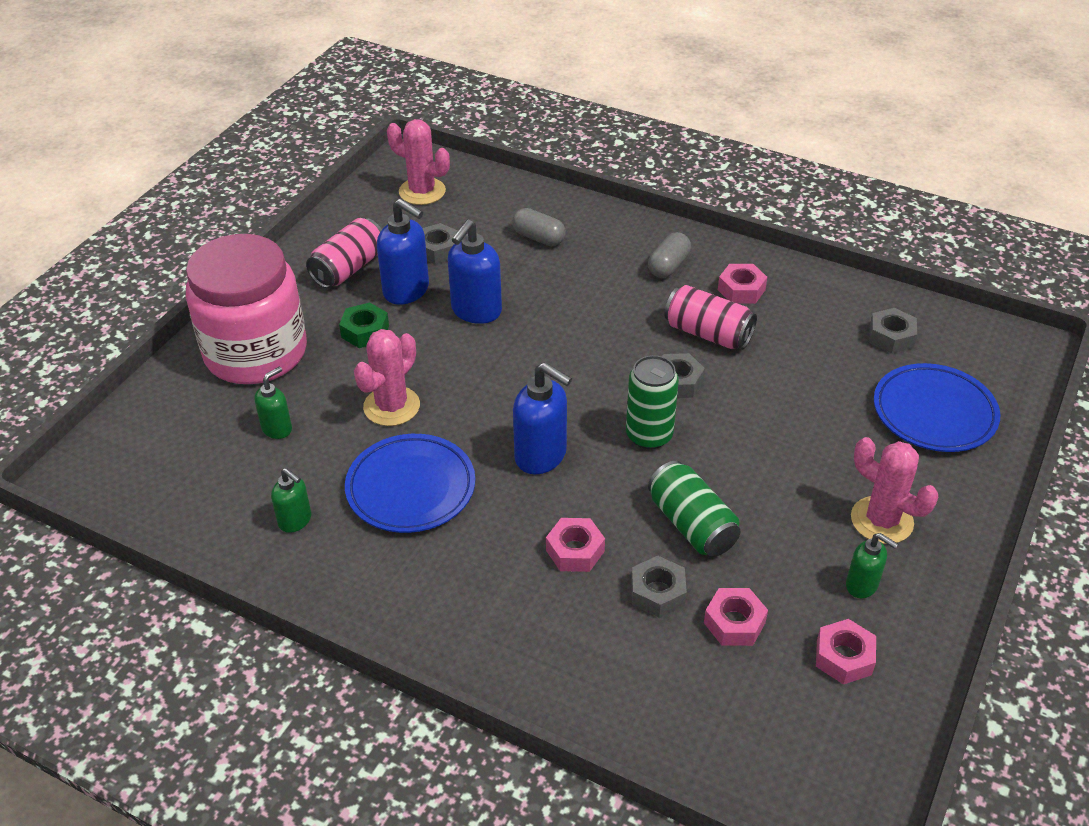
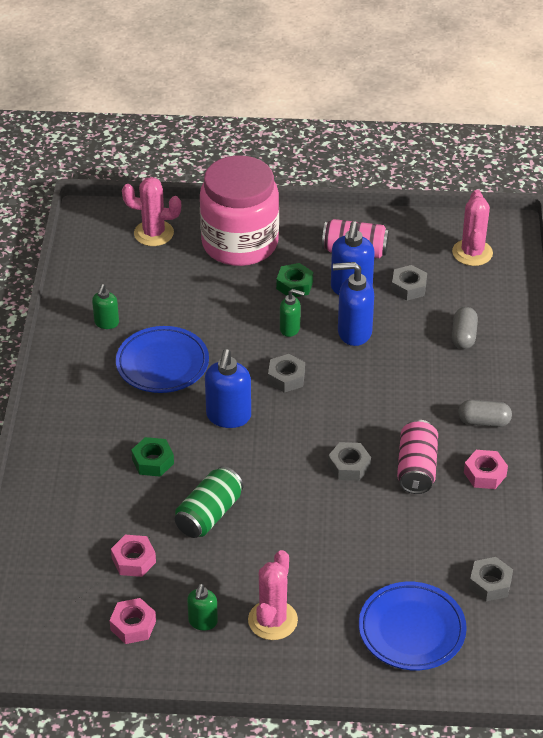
camera: 65 degrees right, 0 degrees up
green soap dispenser [254,367,292,439] -> green soap dispenser moved to [280,289,305,337]
pink cactus [354,329,420,426] -> pink cactus moved to [122,177,181,246]
pink nut [546,518,605,572] -> green nut [131,437,174,477]
green can [626,355,679,449] -> none
grey nut [631,556,687,618] -> grey nut moved to [268,354,305,393]

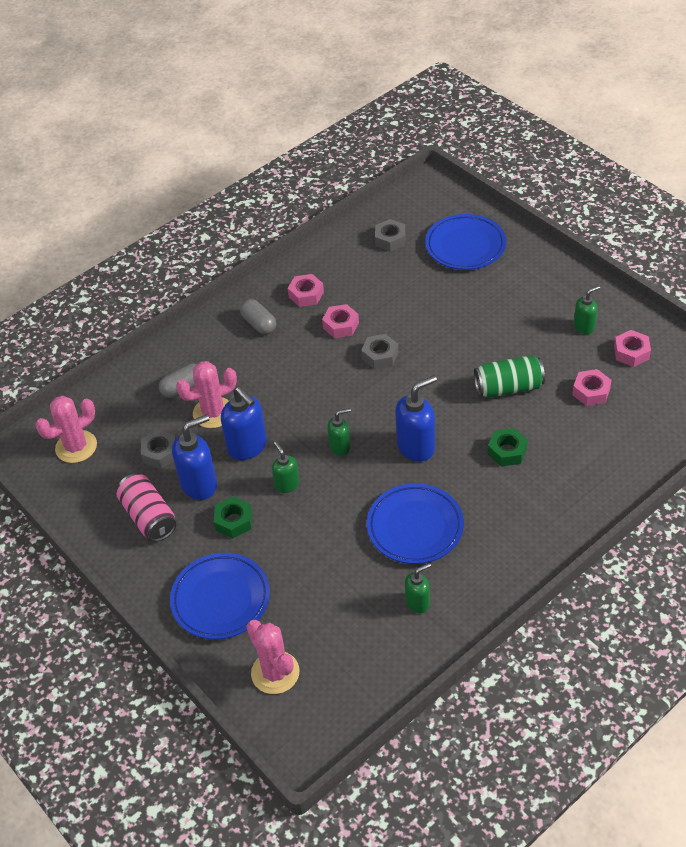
camera: 130 degrees left, 5 degrees up
pink jar [200,155,279,266] -> blue plate [170,553,270,639]
pink cactus [248,550,298,640] -> pink cactus moved to [176,361,237,428]
grey nut [268,354,305,393] -> green soap dispenser [327,408,351,456]
pink can [397,420,438,494] -> pink nut [322,304,359,338]

